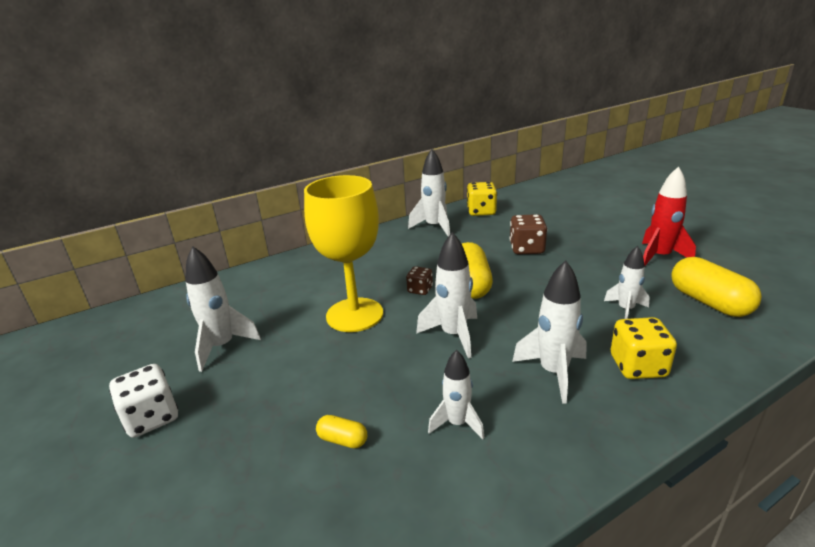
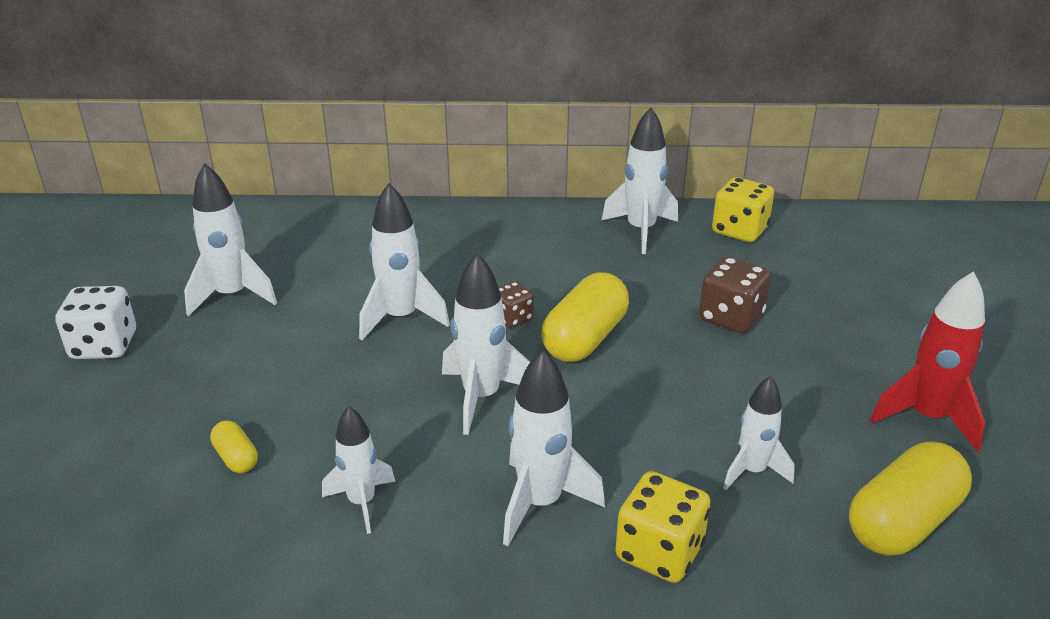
camera: 30 degrees right, 5 degrees up
yellow goblet [304,175,383,332] -> white rocket [359,183,450,340]
yellow capsule [671,257,762,317] -> yellow capsule turned 45 degrees clockwise [849,442,972,556]

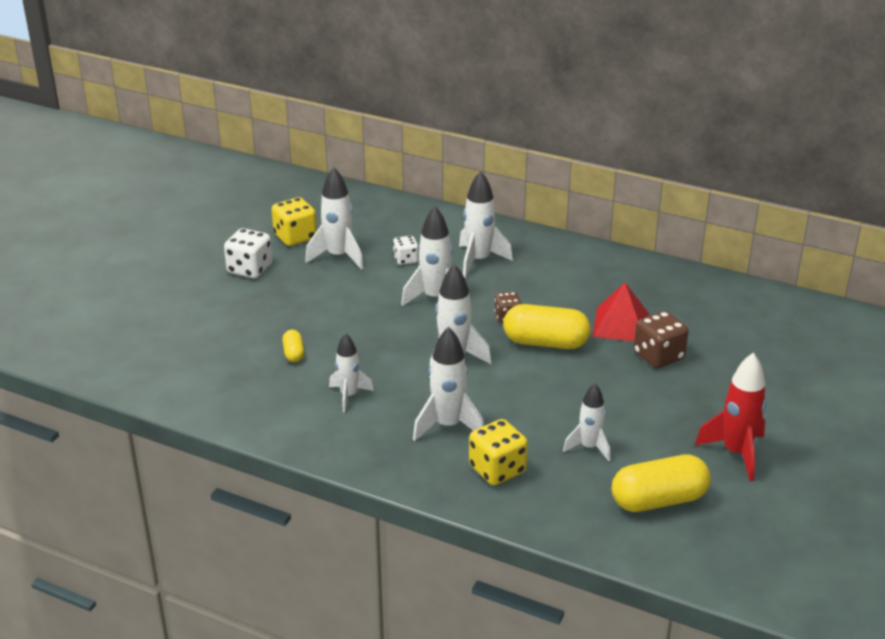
camera: 25 degrees right, 0 degrees up
yellow capsule [541,272,629,362] -> yellow capsule turned 45 degrees clockwise [503,304,591,349]
white rocket [601,107,678,254] -> white rocket moved to [459,171,513,278]
yellow dice [712,177,774,242] -> yellow dice moved to [272,197,317,246]
none -> white dice [393,236,418,265]
none -> red pyramid [592,283,649,341]

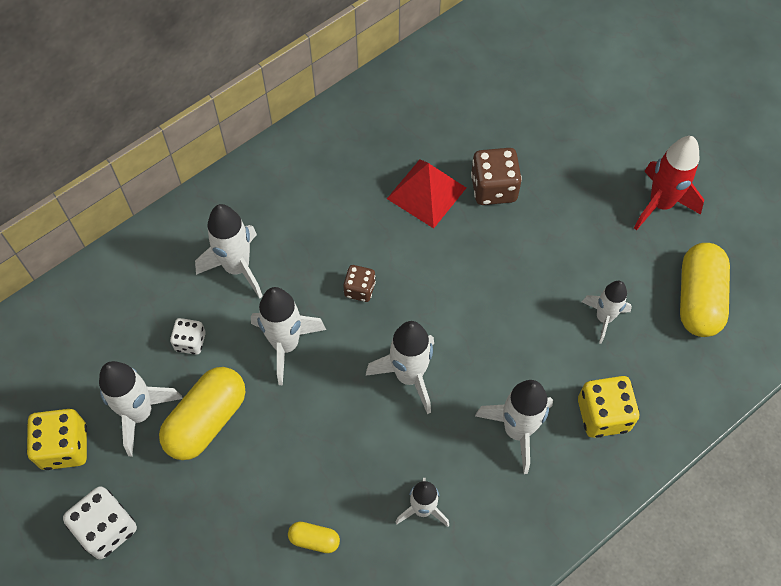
camera: 65 degrees left, 30 degrees up
yellow capsule [503,304,591,349] -> yellow capsule moved to [159,367,245,460]

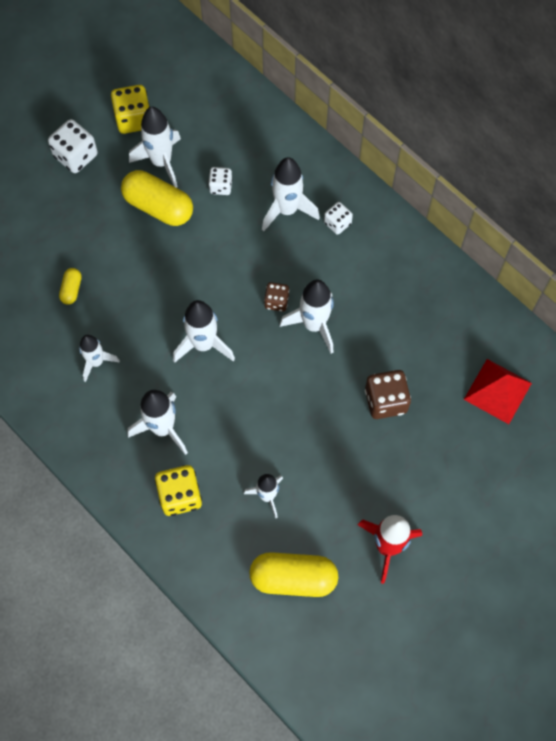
camera: 85 degrees right, 5 degrees up
white rocket [251,287,326,385] -> white rocket moved to [280,280,334,354]
red pyramid [387,159,466,228] -> red pyramid moved to [464,359,532,424]
none -> white dice [324,202,353,235]

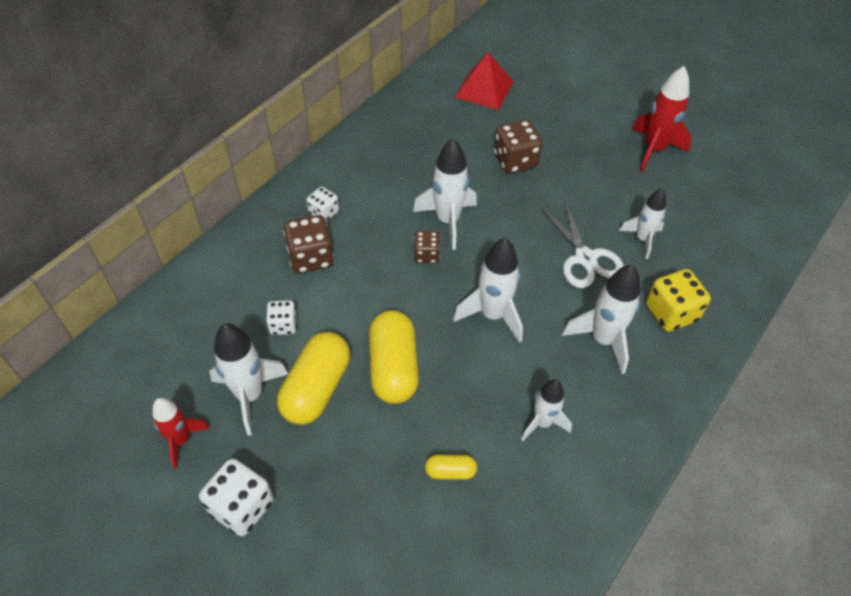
camera: 100 degrees left, 15 degrees down
yellow dice [111,85,150,134] -> red rocket [152,398,210,469]
yellow capsule [249,552,338,597] -> yellow capsule moved to [369,310,419,404]
white rocket [262,157,320,231] -> brown dice [283,215,334,273]
none -> white scissors [541,201,624,288]

